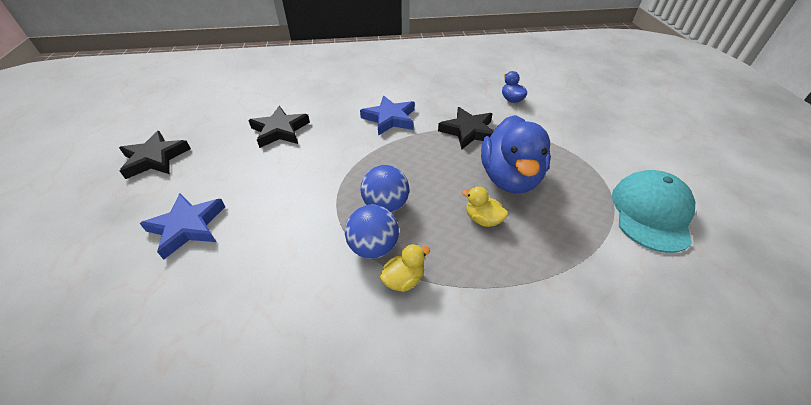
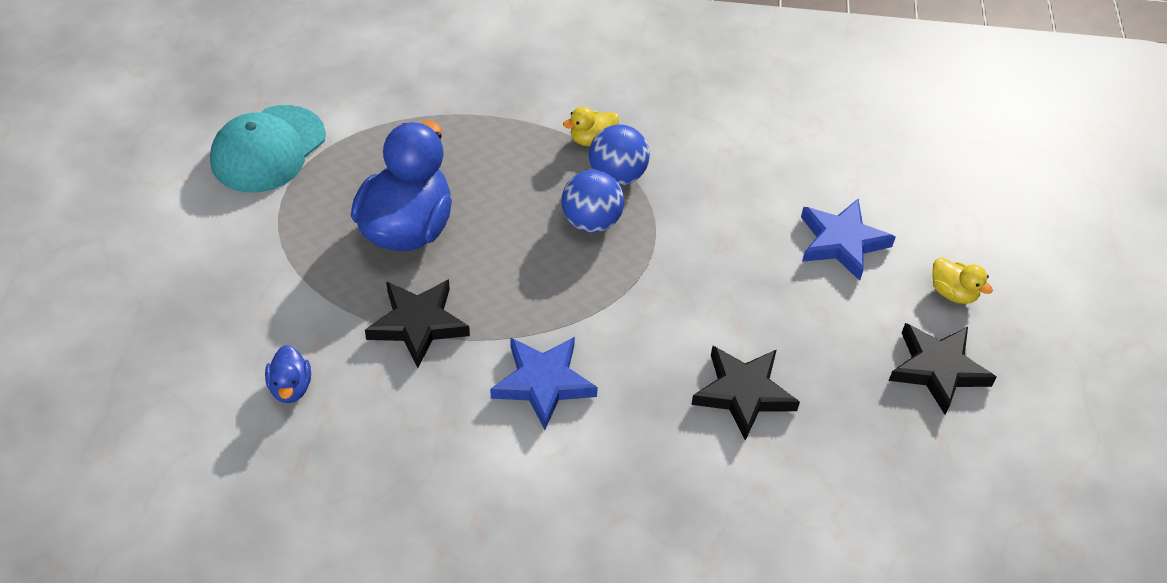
camera: 170 degrees left, 5 degrees up
yellow duck [462,186,508,227] -> yellow duck moved to [932,258,993,304]

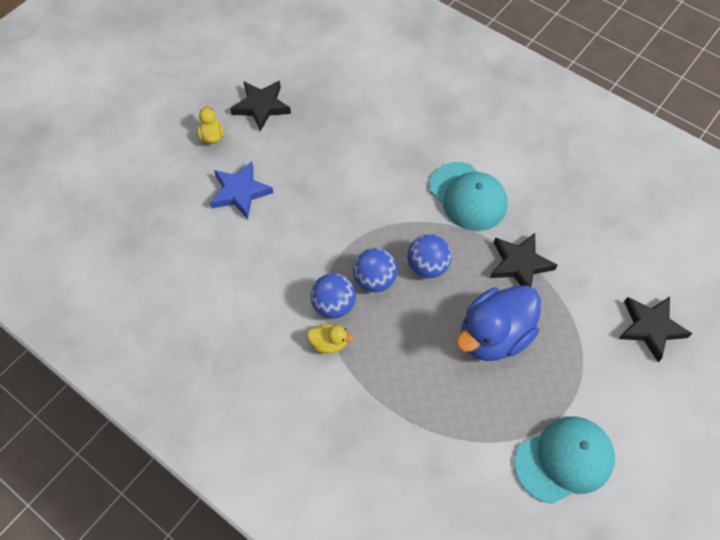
camera: 145 degrees left, 10 degrees up
blue duck [265,345,311,403] -> none
blue star [490,337,598,430] -> turquoise cap [429,162,508,231]
black star [691,346,800,441] -> black star moved to [619,297,692,362]
none -> blue ball [407,234,452,278]

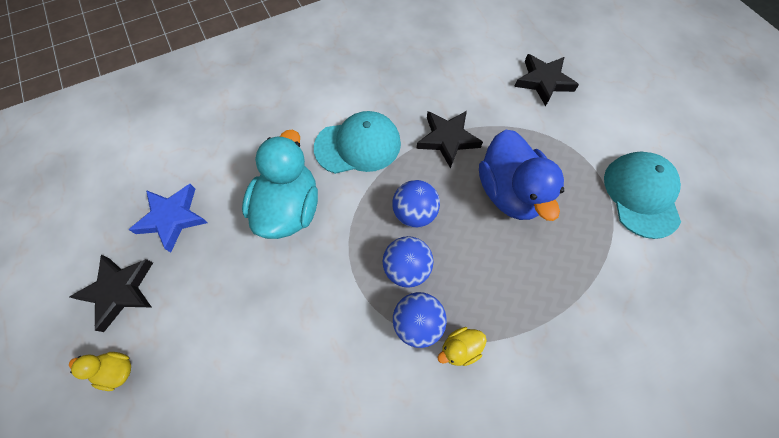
camera: 65 degrees left, 5 degrees up
blue star [210,161,273,219] -> blue star moved to [129,184,208,252]
yellow duck [307,324,354,354] -> yellow duck turned 150 degrees counterclockwise [437,327,487,366]
none -> turquoise duck [242,130,318,239]

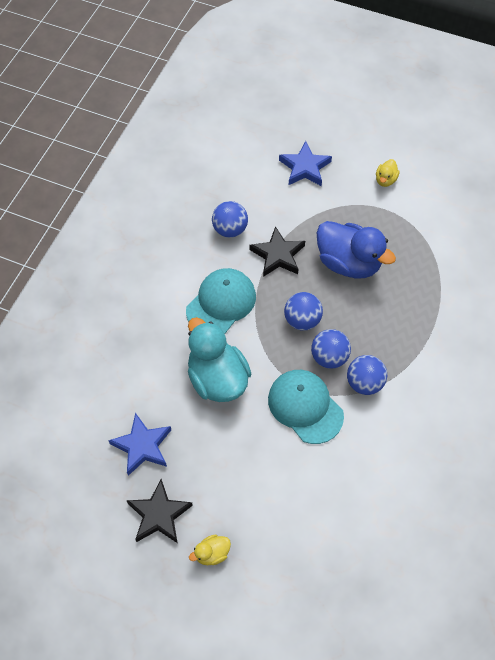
camera: 40 degrees left, 5 degrees down
yellow duck [437,327,487,366] -> yellow duck moved to [376,159,400,187]
black star [514,54,579,107] -> blue star [279,141,332,186]
turquoise cap [604,151,681,239] -> turquoise cap moved to [268,370,344,444]
none -> blue ball [212,201,248,238]

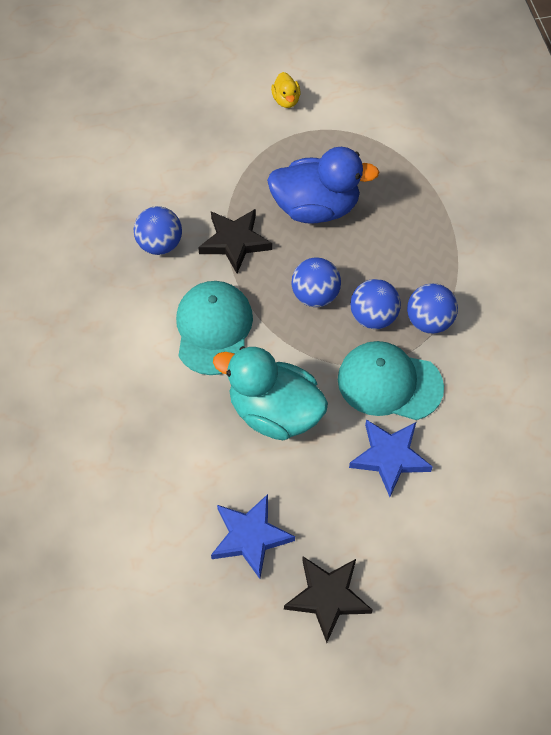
camera: 35 degrees left, 0 degrees up
yellow duck [189,535,231,565] -> none
blue star [279,141,332,186] -> blue star moved to [349,419,433,497]

